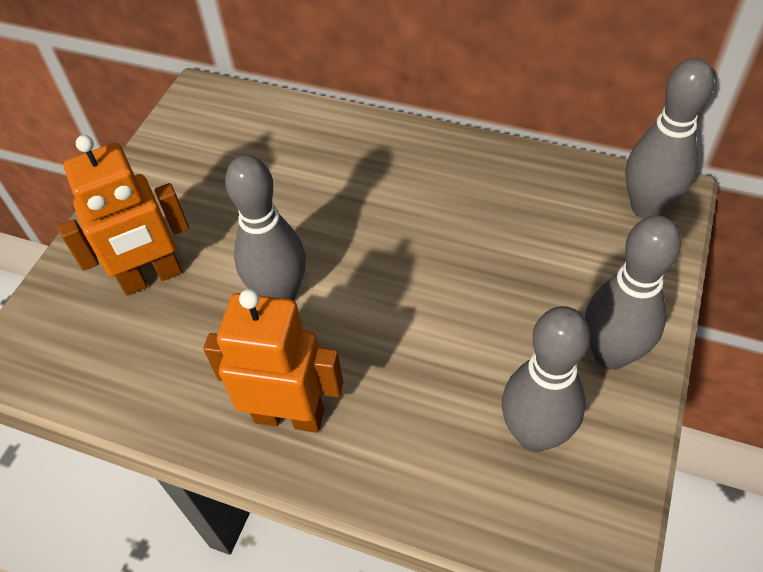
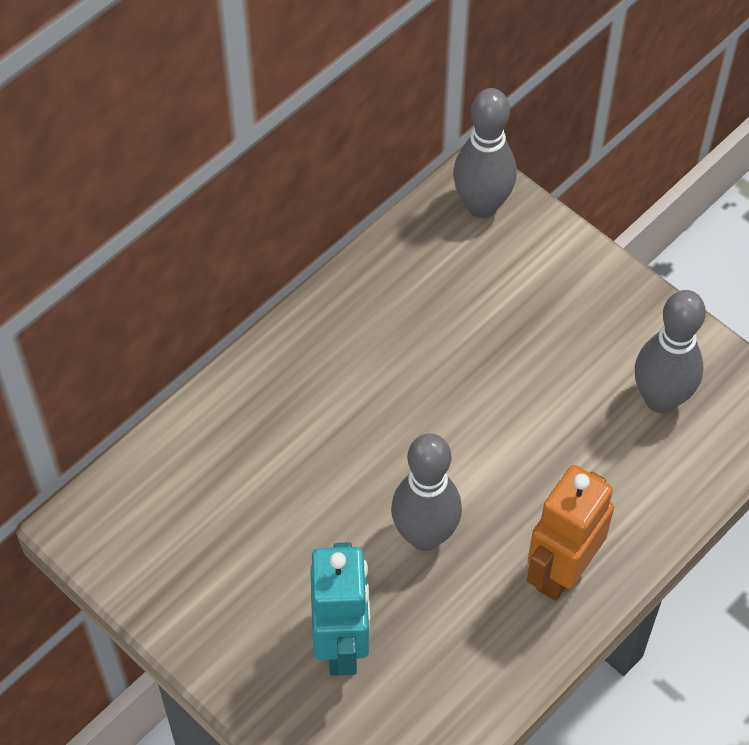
camera: 70 degrees left, 5 degrees up
orange robot [58,135,189,295] -> turquoise robot [310,542,370,676]
grey bowling pin [585,215,681,369] -> none

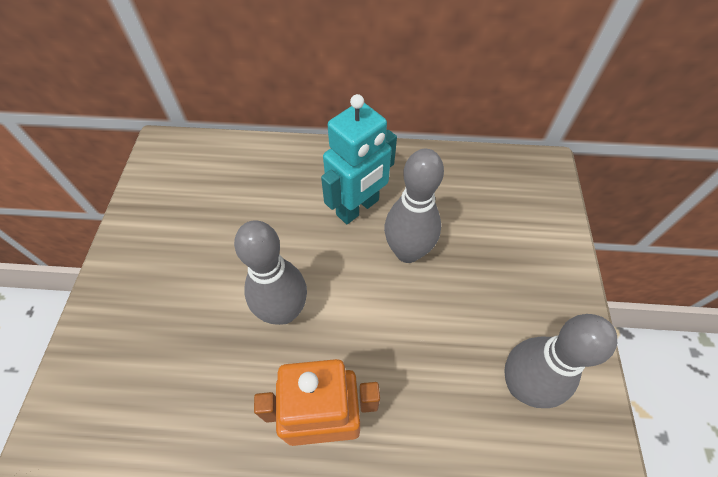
camera: 50 degrees right, 0 degrees up
turquoise robot [310,542,370,676] -> turquoise robot moved to [321,94,397,224]
grey bowling pin [453,88,517,218] -> grey bowling pin moved to [384,149,444,263]

